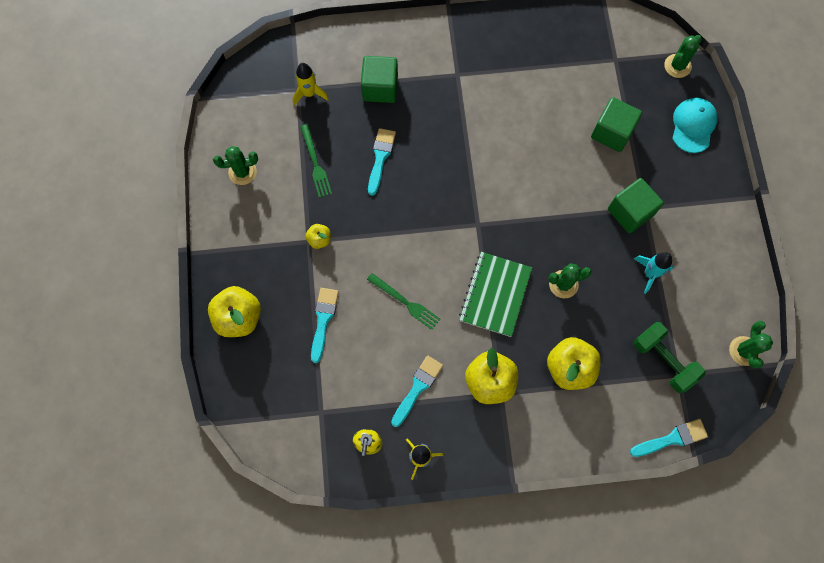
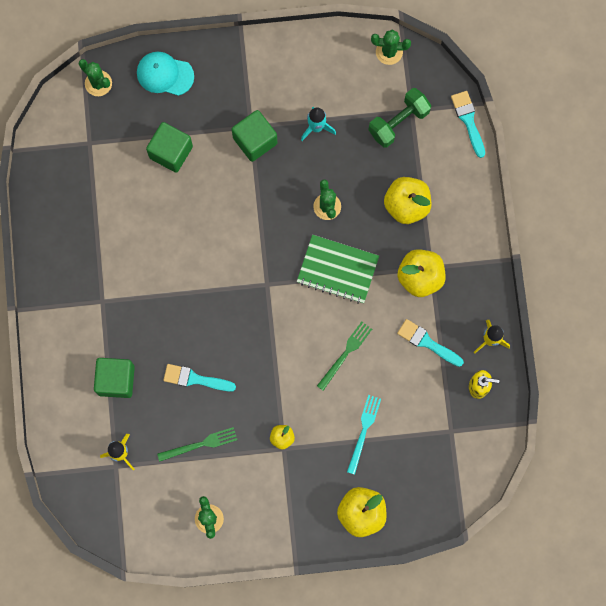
camera: 90 degrees left, 5 degrees up
turquoise brush [311,288,339,363] -> turquoise fork [347,395,381,475]

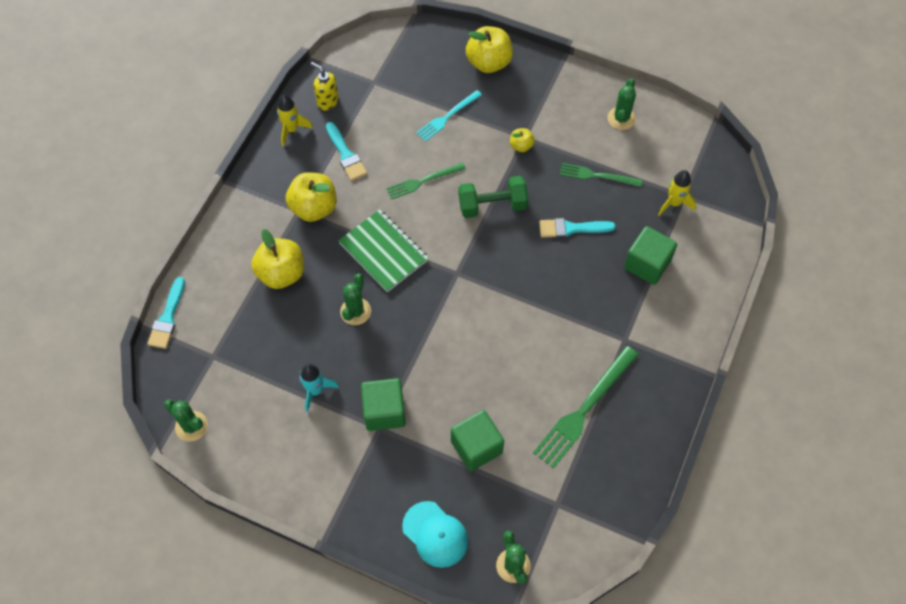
camera: 150 degrees left, 15 degrees down
turquoise brush [163,364,236,392] -> turquoise brush turned 135 degrees clockwise [539,218,616,238]
green dumbbell [368,88,431,148] -> green dumbbell moved to [459,176,529,218]
none -> green fork [533,346,639,469]

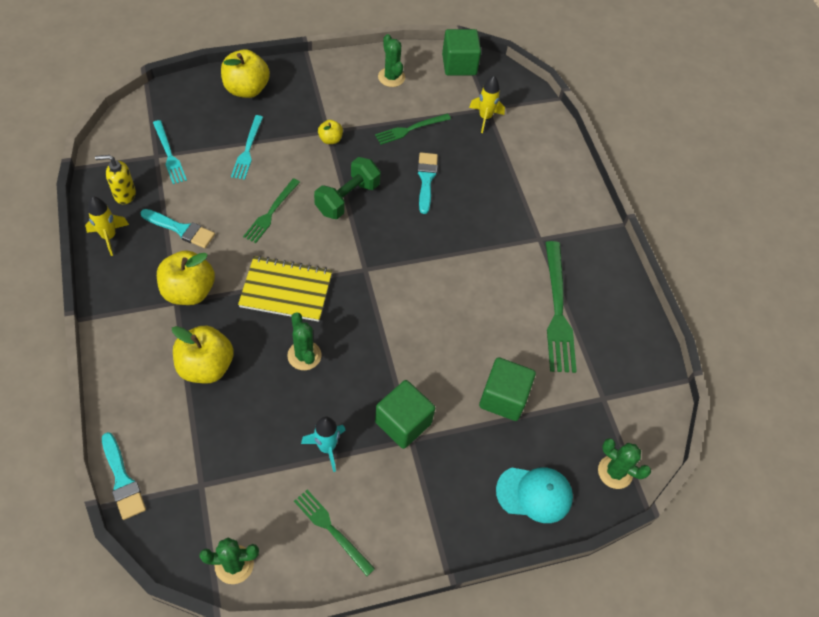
camera: 45 degrees left, 5 degrees down
green notebook [338,209,429,292] -> yellow notebook [238,256,332,322]
turquoise brush [539,218,616,238] -> turquoise brush turned 135 degrees clockwise [417,153,438,214]
green cube [624,226,677,285] -> green cube moved to [442,29,481,76]
none -> turquoise fork [153,120,187,184]
none -> green fork [294,490,375,576]

